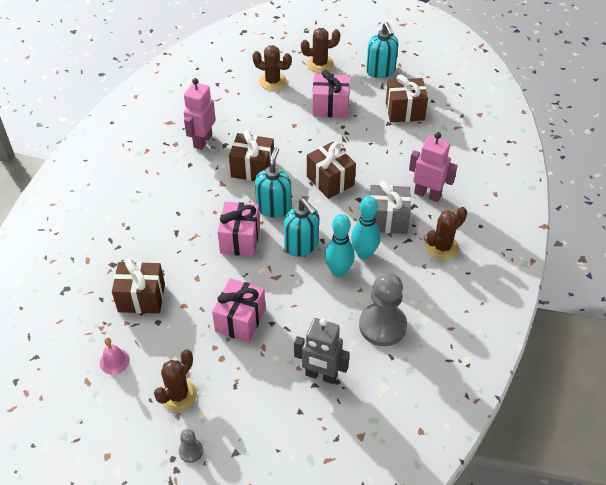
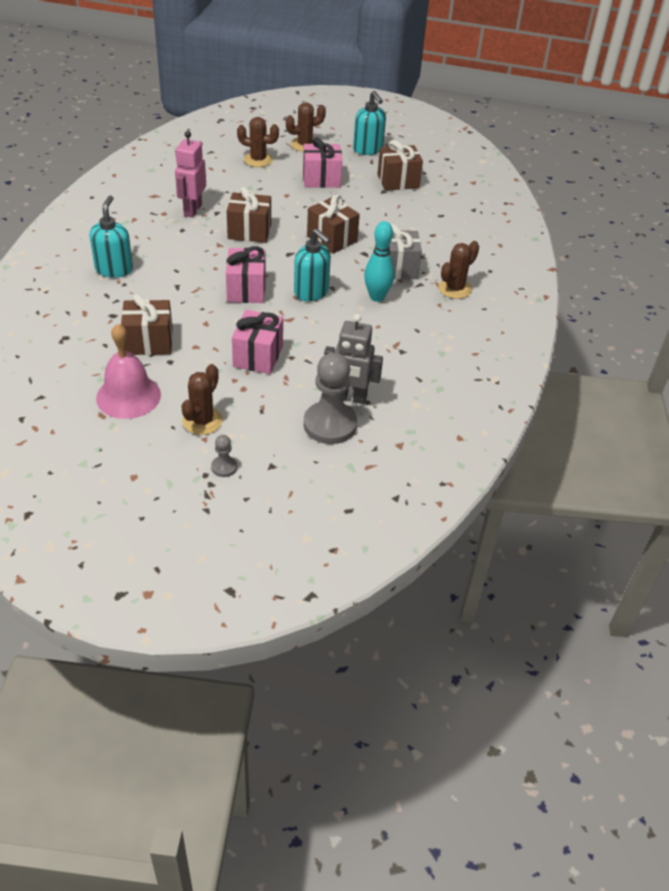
camera: 10 degrees left, 5 degrees down
pink bell [100,337,130,375] -> pink bell [96,323,161,419], size x1.98
turquoise soap dispenser [255,147,291,218] -> turquoise soap dispenser moved to [90,195,133,278]
turquoise bowling pin [325,214,355,278] -> none
grey pawn [359,273,407,346] -> grey pawn moved to [304,352,357,444]
pink robot [409,132,457,202] -> none

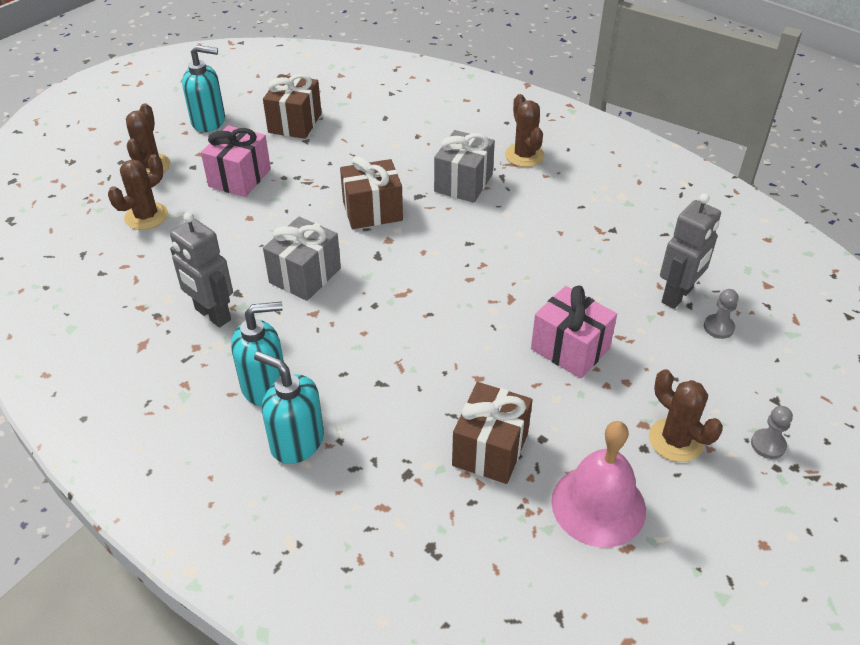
camera: 60 degrees left, 0 degrees up
pink robot [175,131,206,218] -> grey robot [170,212,233,328]
pink gift [226,246,266,303] -> none
brown gift [227,187,271,243] -> grey gift [263,217,341,301]
turquoise soap dispenser [294,229,331,301] -> turquoise soap dispenser moved to [231,302,284,407]
grey pawn [304,352,357,444] -> grey pawn [704,289,739,339], size x0.46
turquoise bowling pin [364,221,395,302] -> none

